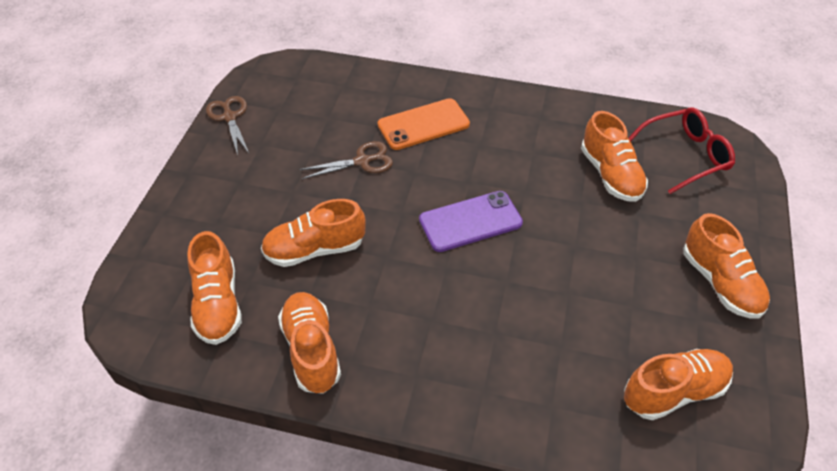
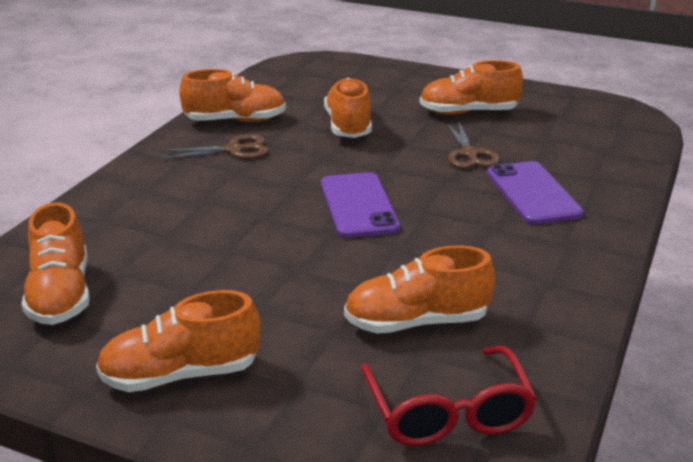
camera: 100 degrees right, 20 degrees down
orange shoe [187,231,242,345] -> orange shoe moved to [419,60,523,115]
brown scissors [206,96,249,155] -> brown scissors moved to [160,134,269,159]
orange phone [378,98,470,150] -> purple phone [487,161,584,225]

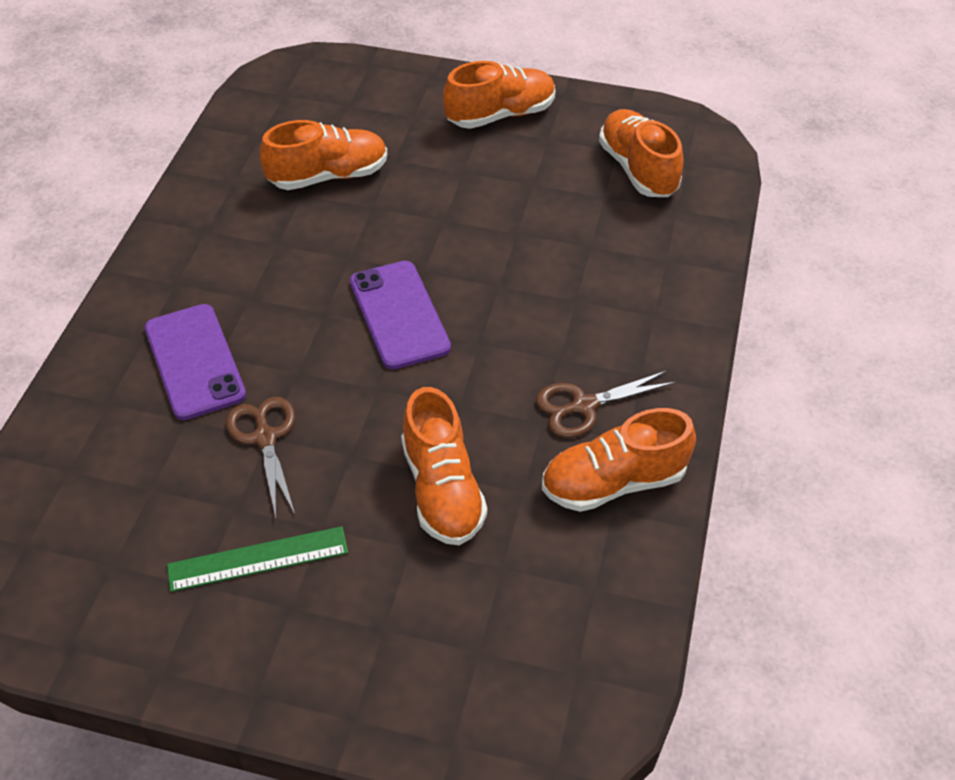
camera: 170 degrees right, 20 degrees up
red glasses [361,346,537,446] -> none
orange shoe [419,60,523,115] -> green ruler [167,526,348,592]

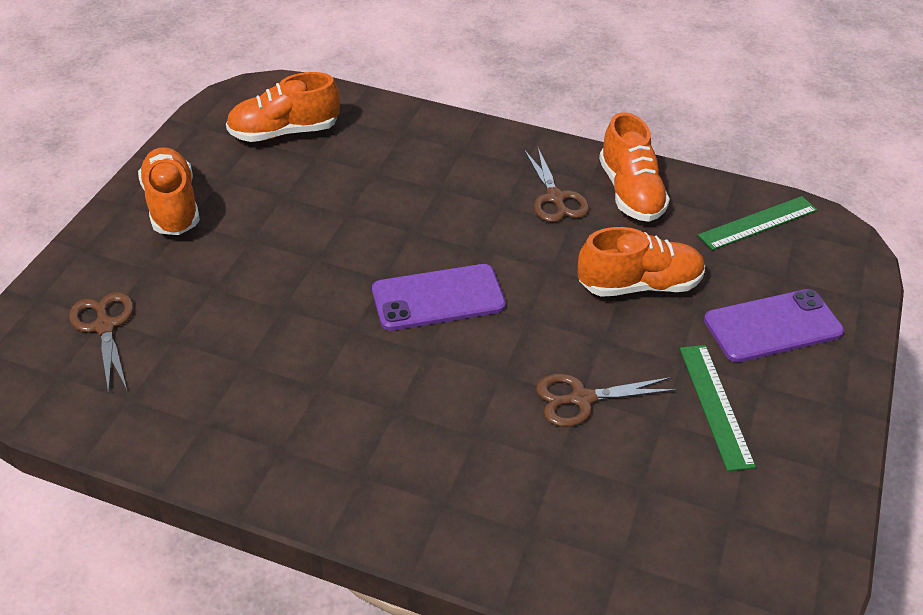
camera: 85 degrees left, 5 degrees down
purple phone [145,304,246,420] -> purple phone moved to [704,289,844,362]
orange shoe [260,120,387,190] -> none
none -> brown scissors [69,292,134,394]
none -> green ruler [698,196,817,250]

